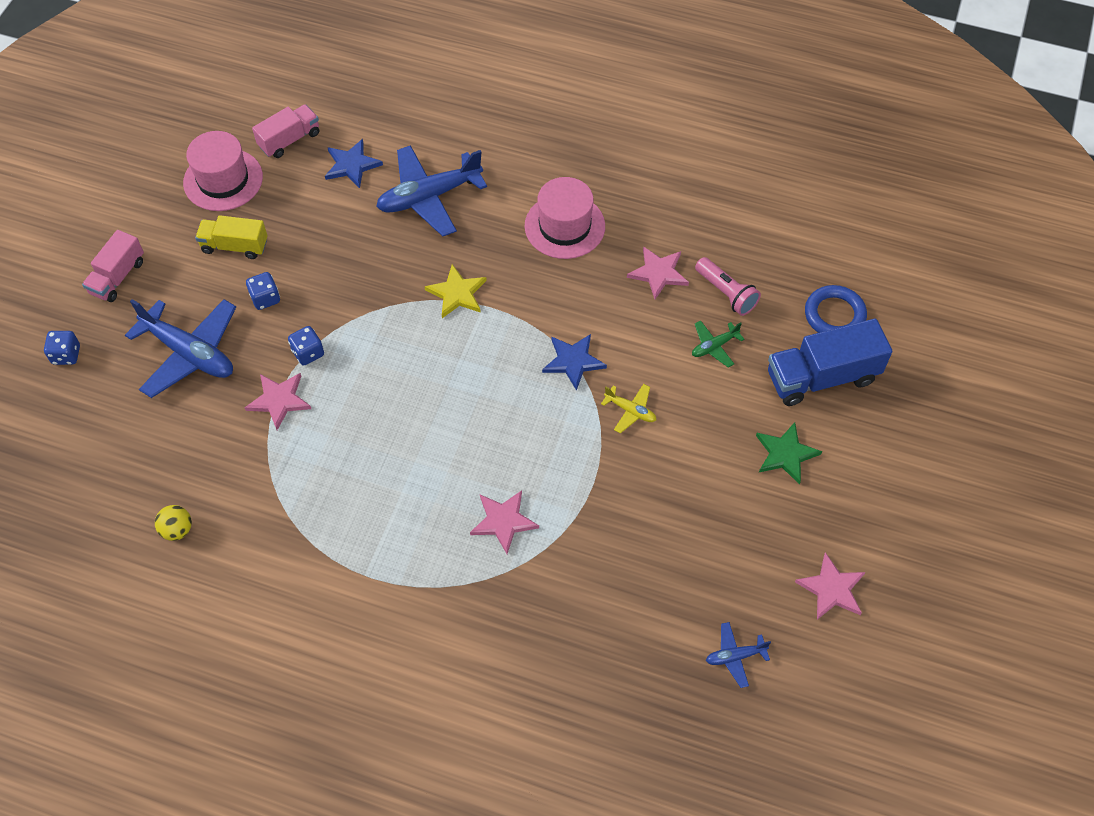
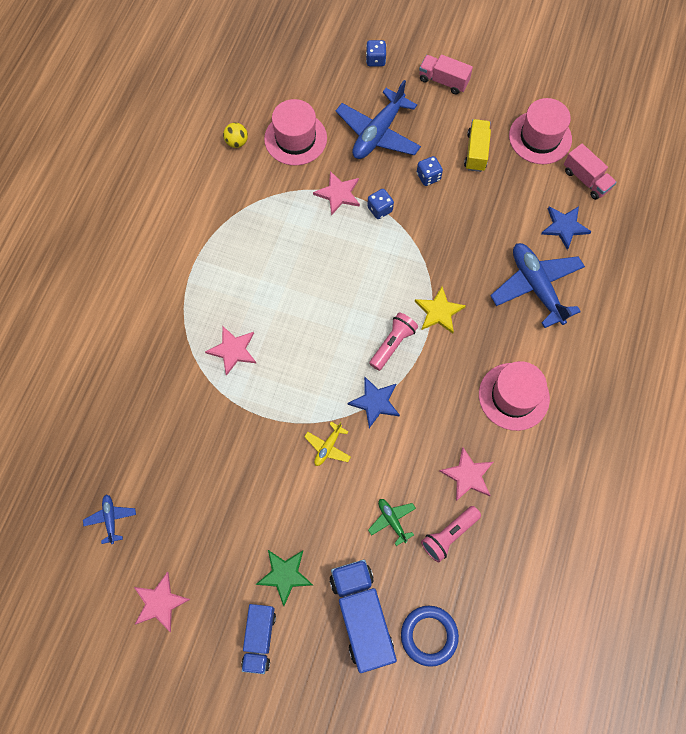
camera: 90 degrees right, 10 degrees up
none -> blue truck [241,604,276,674]
none -> pink hat [264,99,327,165]
none -> pink flashlight [369,313,418,371]

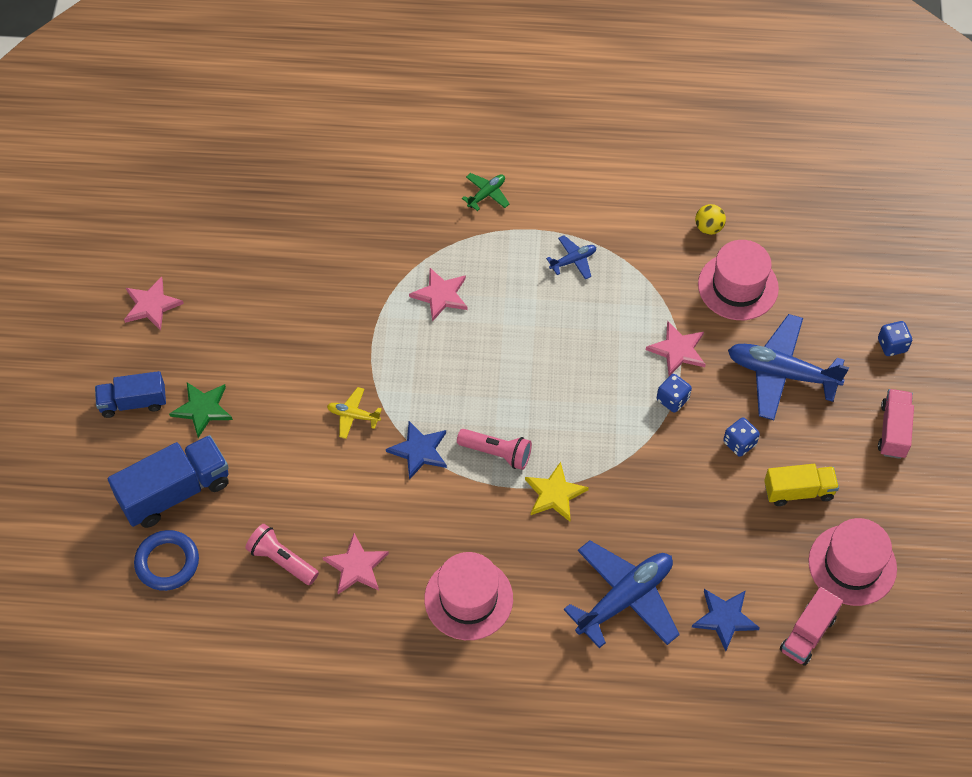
camera: 75 degrees right, 10 degrees down
blue plane [83,494,136,544] -> blue plane moved to [546,235,596,279]
green plane [368,499,416,546] -> green plane moved to [462,173,509,211]

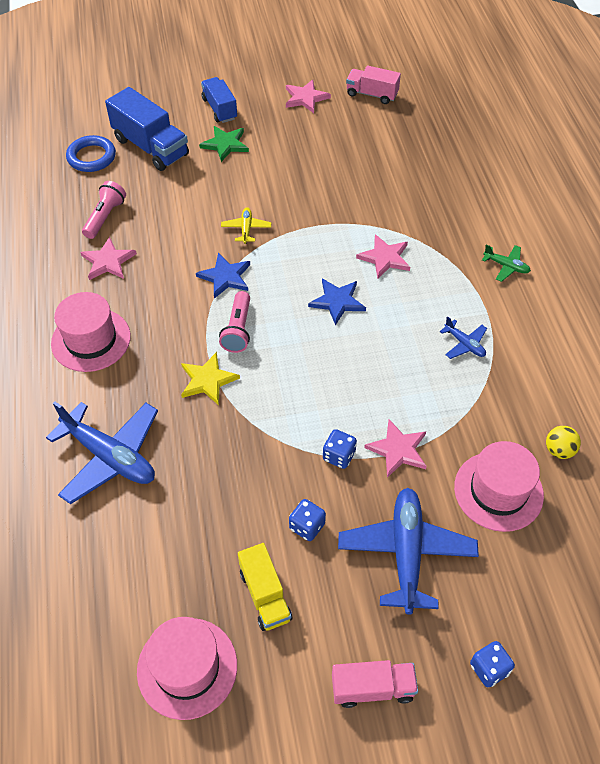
camera: 75 degrees right, 5 degrees down
blue star [692,589,760,651] -> blue star moved to [308,279,366,326]
pink truck [780,587,843,666] -> pink truck moved to [346,66,401,104]

